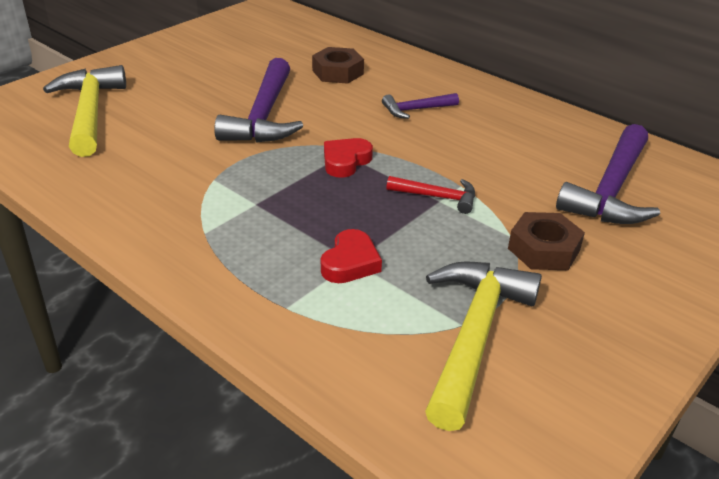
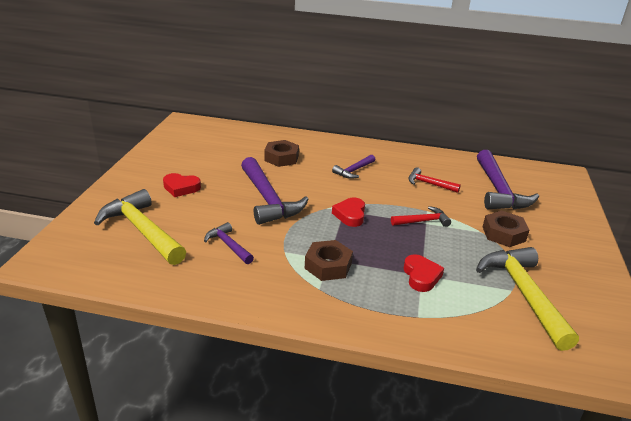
camera: 30 degrees left, 5 degrees down
none -> red heart [163,173,201,197]
none -> purple hammer [204,222,254,264]
none -> brown nut [305,240,353,281]
none -> red hammer [408,167,461,193]

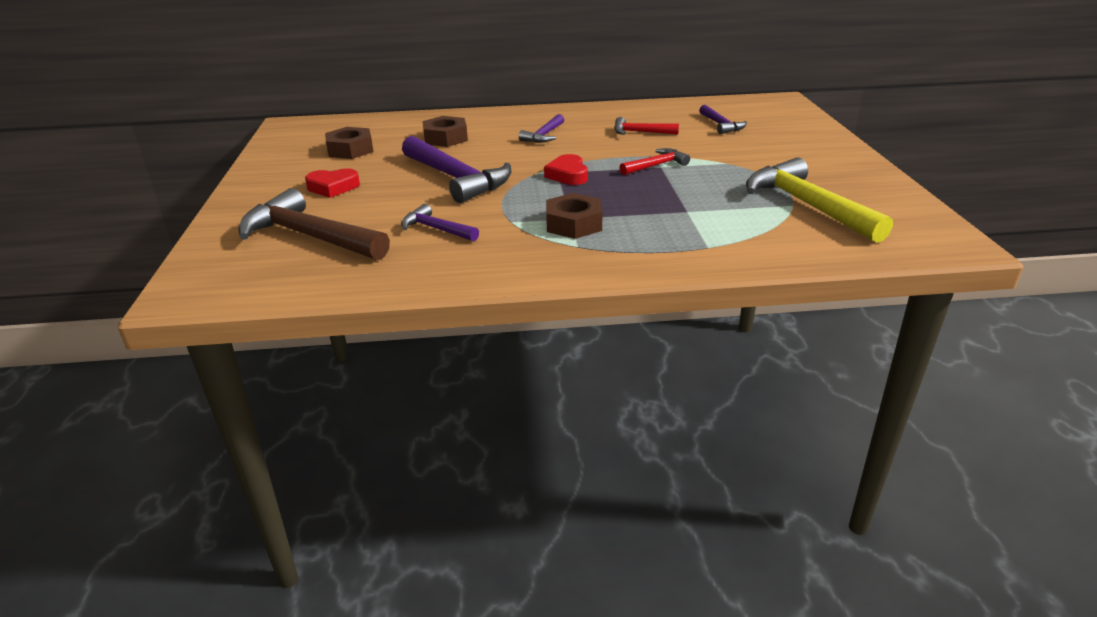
camera: 15 degrees left, 0 degrees up
yellow hammer [94,189,186,265] -> brown hammer [238,188,390,260]
red heart [404,254,444,292] -> none
purple hammer [477,150,539,210] -> purple hammer [699,105,747,134], size x0.52
brown nut [483,210,529,247] -> brown nut moved to [325,127,374,159]

